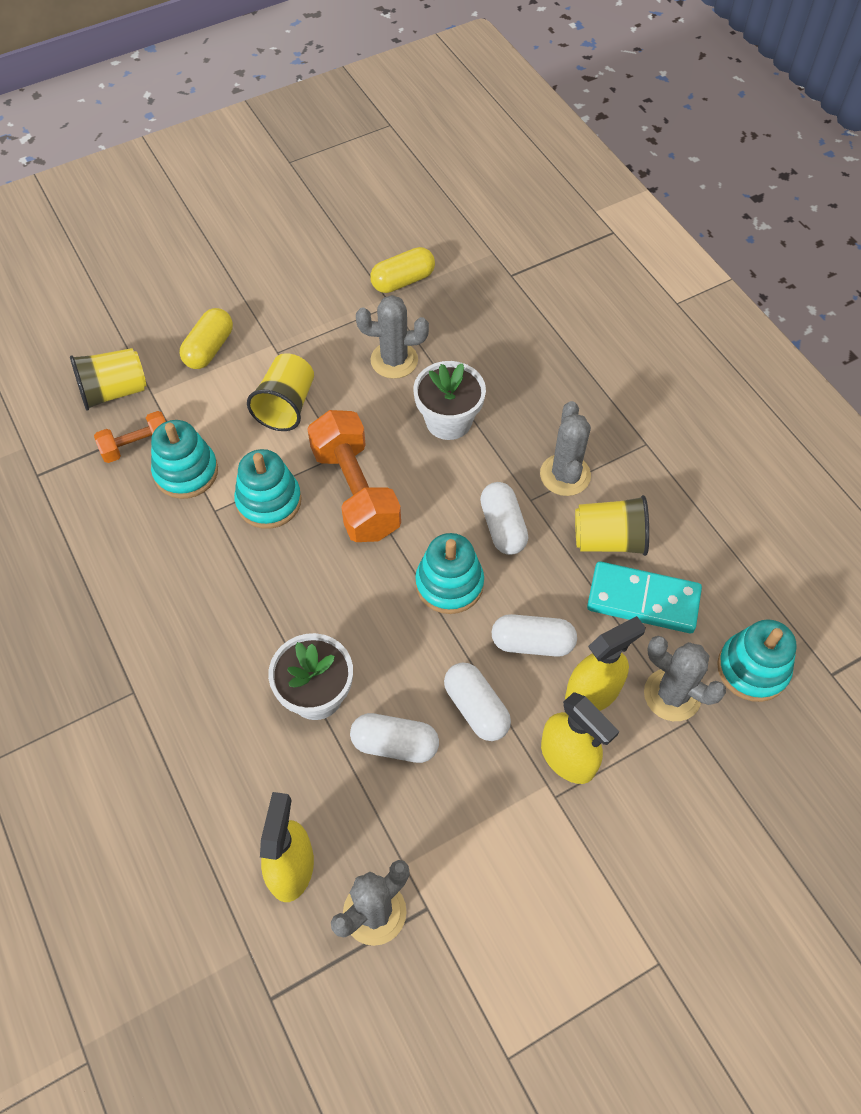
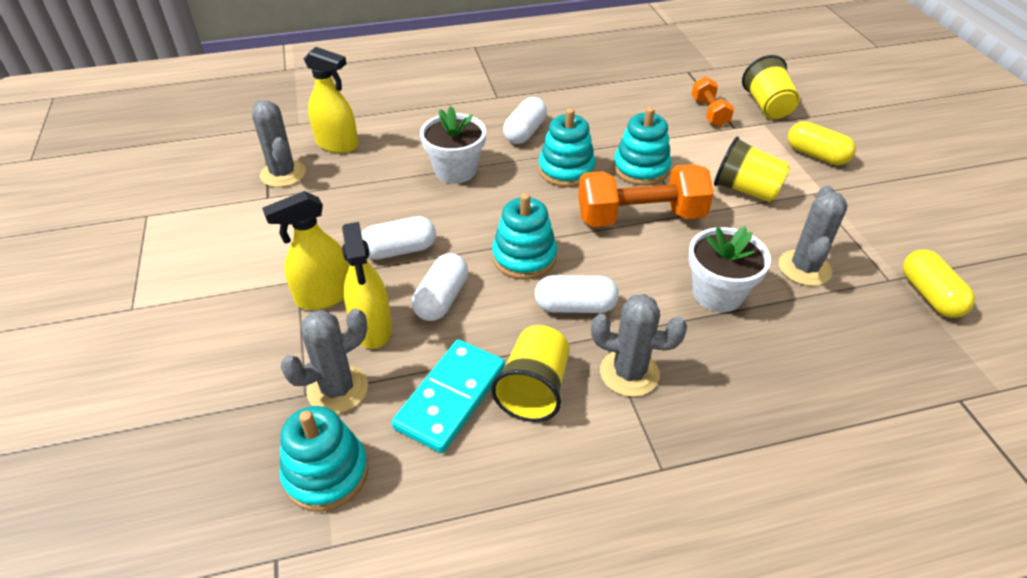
camera: 105 degrees right, 15 degrees down
turquoise stacking toy [151,420,218,499] -> turquoise stacking toy moved to [538,108,596,187]
white capsule [350,713,439,763] -> white capsule moved to [503,97,547,144]

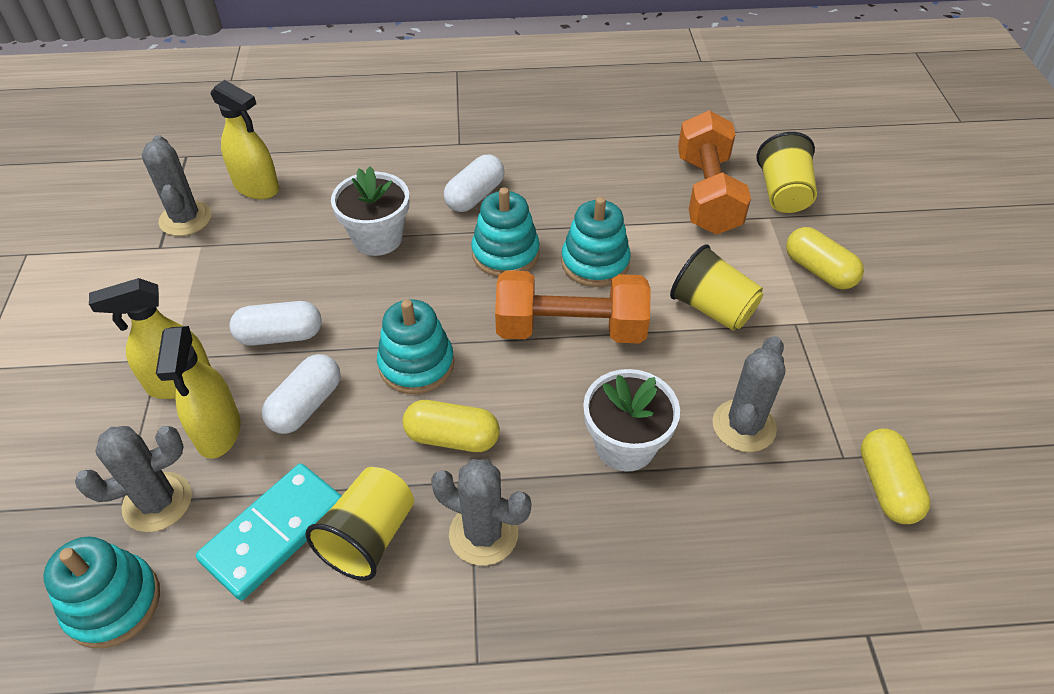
camera: 10 degrees right, 5 degrees up
white capsule [535,275,619,313] -> yellow capsule [402,400,500,452]
orange dumbbell [691,76,734,127] -> orange dumbbell [678,110,751,235], size x1.82

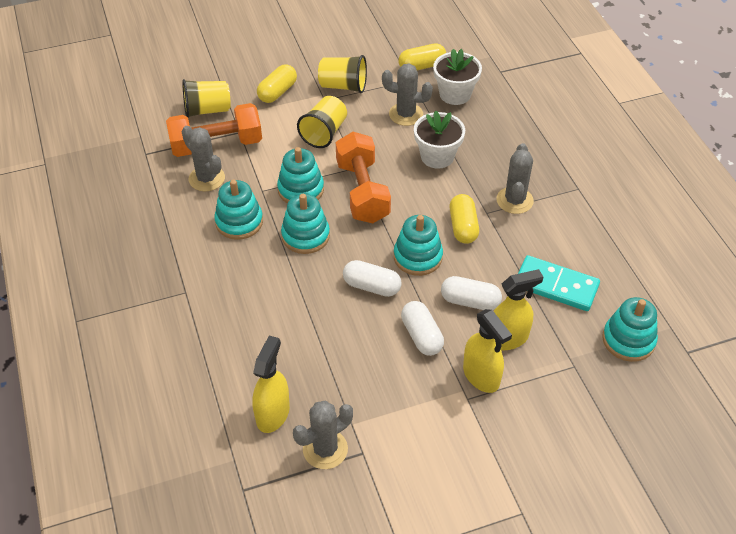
camera: 105 degrees left, 0 degrees up
grey cactus [75,426,192,532] -> grey cactus moved to [182,126,225,191]
yellow cup [305,467,414,581] -> yellow cup moved to [318,55,367,93]
white flower pot [331,167,409,256] -> white flower pot moved to [433,49,482,105]
white capsule [444,155,505,212] -> white capsule moved to [343,260,402,297]
none -> turquoise stacking toy [214,180,263,240]

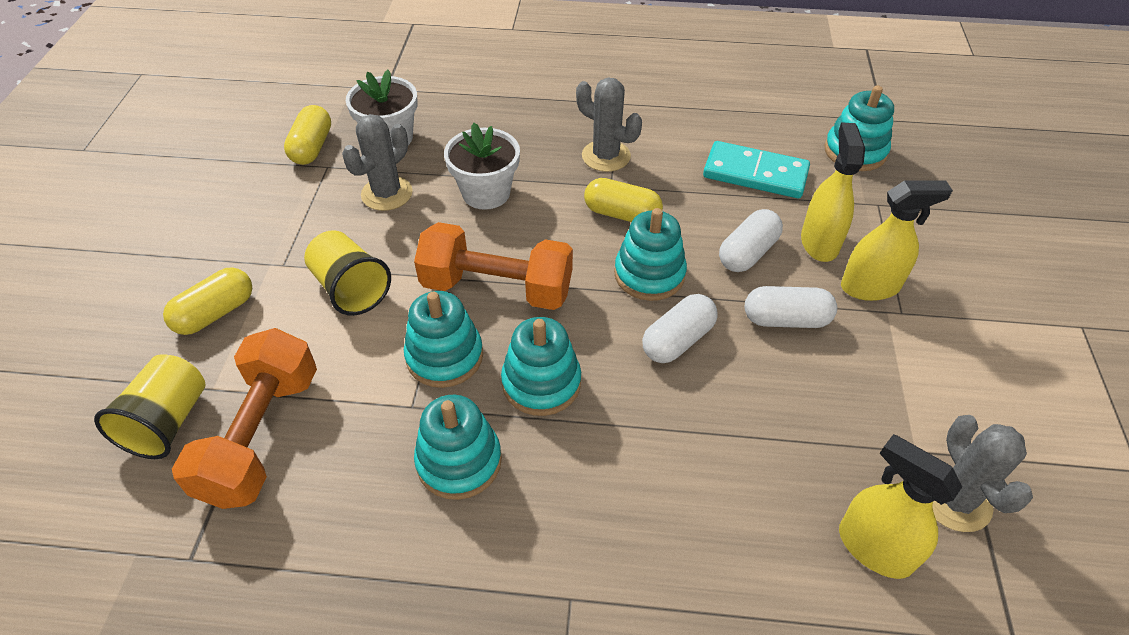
camera: 65 degrees left, 0 degrees up
grey cactus [182,126,225,191] -> none
yellow capsule [257,64,297,103] -> yellow capsule turned 75 degrees clockwise [163,267,252,335]
yellow cup [318,55,367,93] -> none
turquoise domino [518,255,600,311] -> turquoise domino turned 60 degrees clockwise [703,141,810,198]

